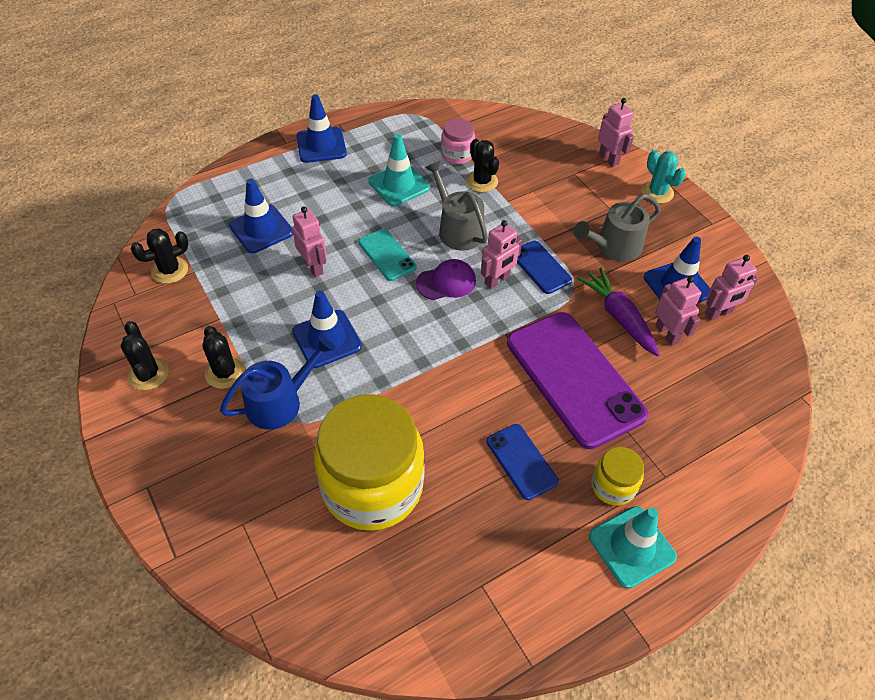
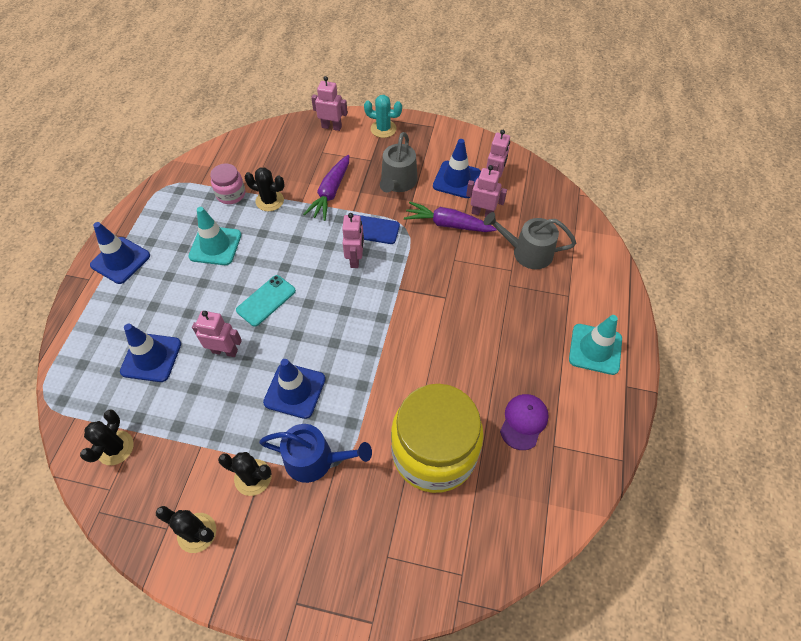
camera: 45 degrees left, 5 degrees up
blue watering can [220,336,335,430] -> blue watering can turned 90 degrees clockwise [259,424,372,483]
turquoise phone [358,229,417,281] -> turquoise phone turned 60 degrees counterclockwise [236,275,296,327]
purple cap [416,259,476,300] -> purple cap moved to [500,394,549,450]
grey watering can [425,161,488,251] -> grey watering can moved to [484,212,576,270]
blue phone [487,424,559,500] -> none
purple phone [507,312,648,449] -> none
yellow jar [591,447,644,506] -> none
none -> purple carrot [303,155,349,221]

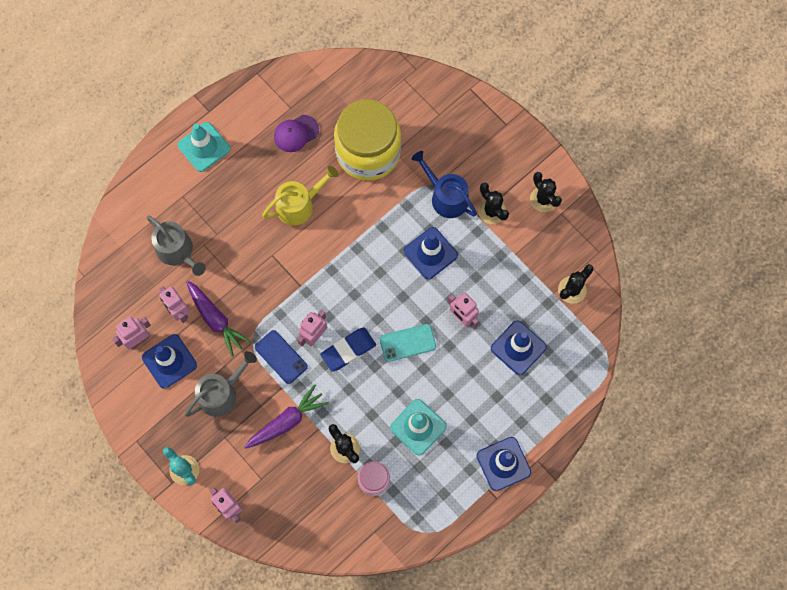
camera: 145 degrees left, 15 degrees up
none -> yellow watering can [262,166,339,225]
none -> blue eraser [320,328,376,372]

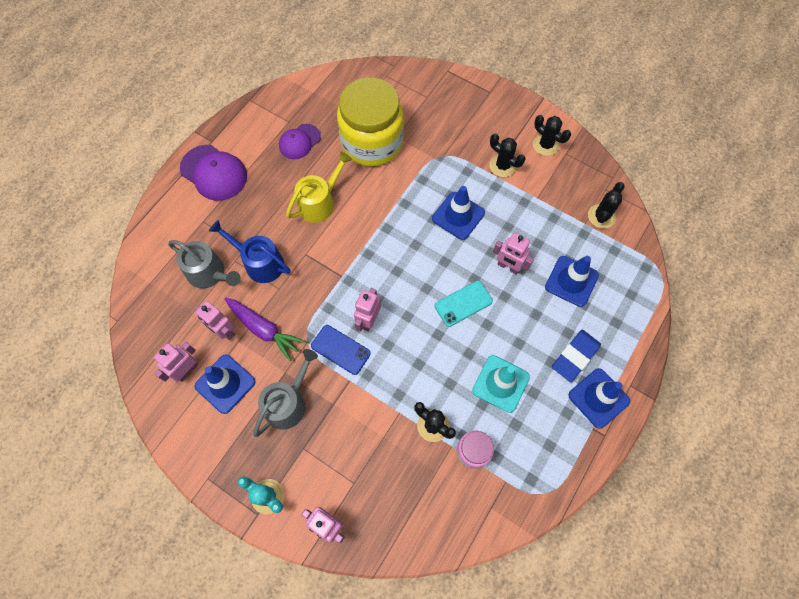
camera: 15 degrees left, 5 degrees down
turquoise traffic cone [177,122,230,172] -> purple cap [180,145,247,201]
purple carrot [244,384,329,449] -> none
blue eraser [320,328,376,372] -> blue eraser moved to [552,330,601,382]
blue watering can [411,151,477,218] -> blue watering can moved to [209,220,290,283]

